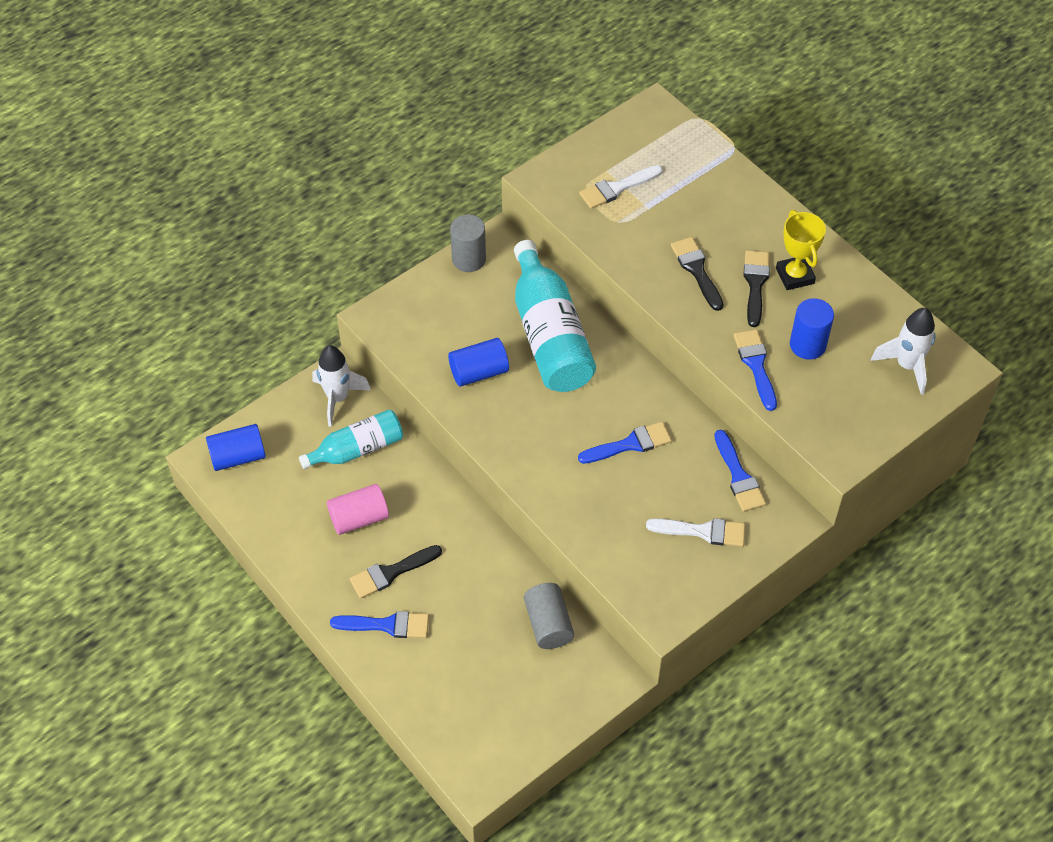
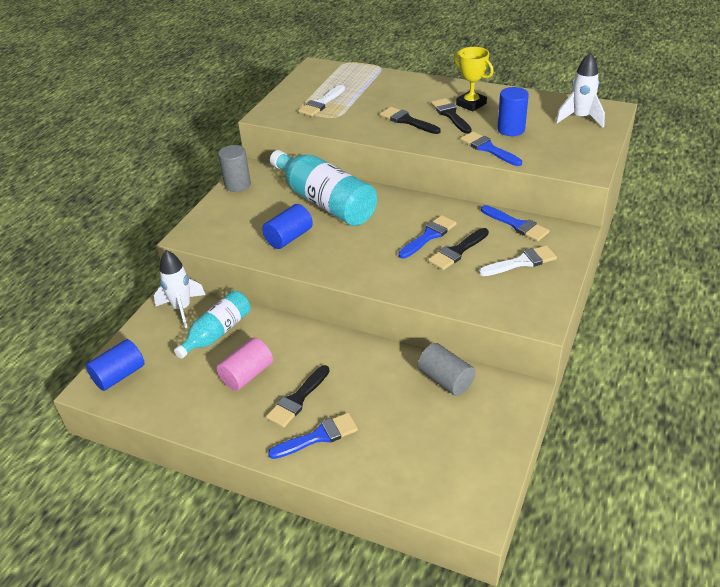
camera: 25 degrees left, 15 degrees down
none -> black brush [428,228,489,270]

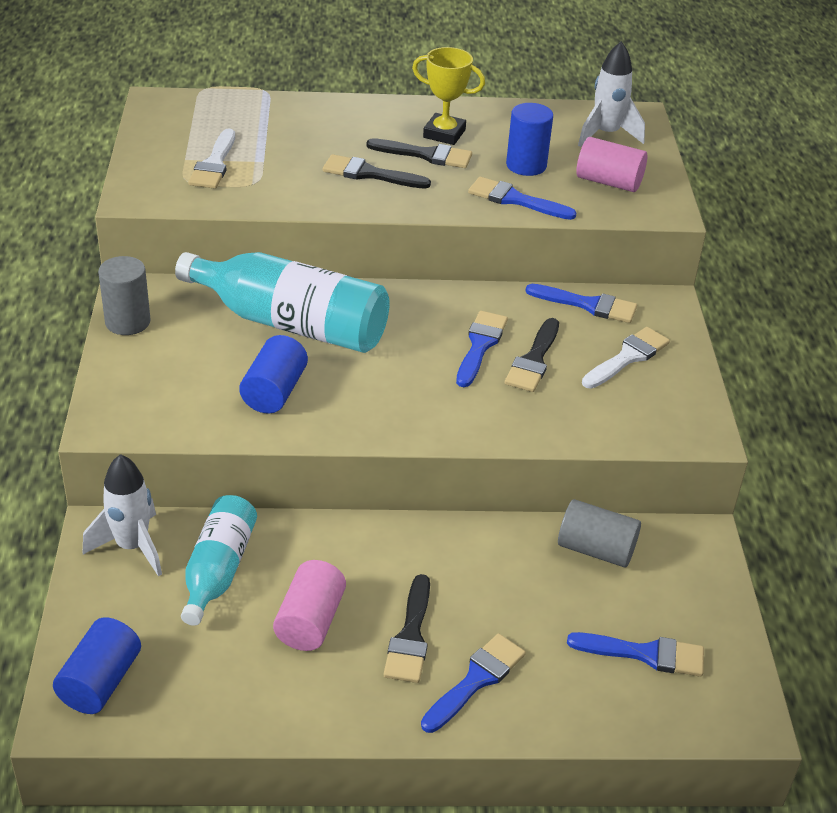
camera: 30 degrees left, 0 degrees up
black brush [431,98,472,134] -> black brush turned 150 degrees clockwise [367,138,472,168]
none -> blue brush [567,632,704,677]
none -> pink cylinder [576,137,647,192]

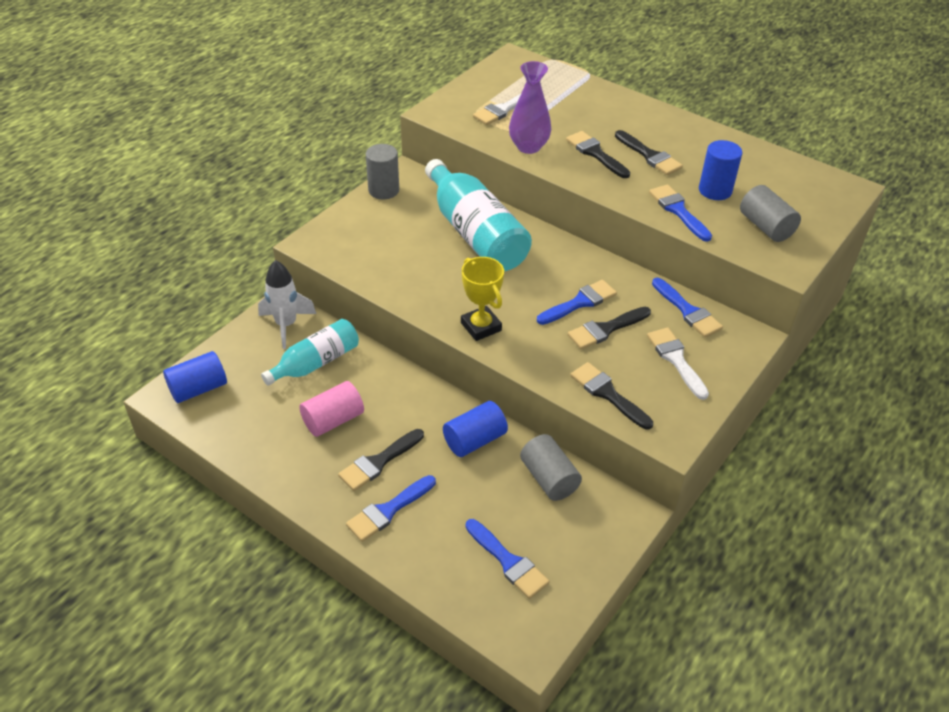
camera: 40 degrees right, 5 degrees up
blue cylinder [239,335,308,414] -> blue cylinder moved to [443,401,508,457]
yellow trophy [412,47,485,145] -> yellow trophy moved to [461,257,504,341]
blue brush [421,633,526,733] -> blue brush turned 150 degrees clockwise [346,475,436,542]
pink cylinder [576,137,647,192] -> grey cylinder [740,185,801,242]
white rocket [578,41,645,147] -> none
white brush [582,327,670,389] -> white brush turned 105 degrees counterclockwise [647,328,709,400]
none -> purple vase [509,61,551,154]
none -> black brush [570,362,653,430]

